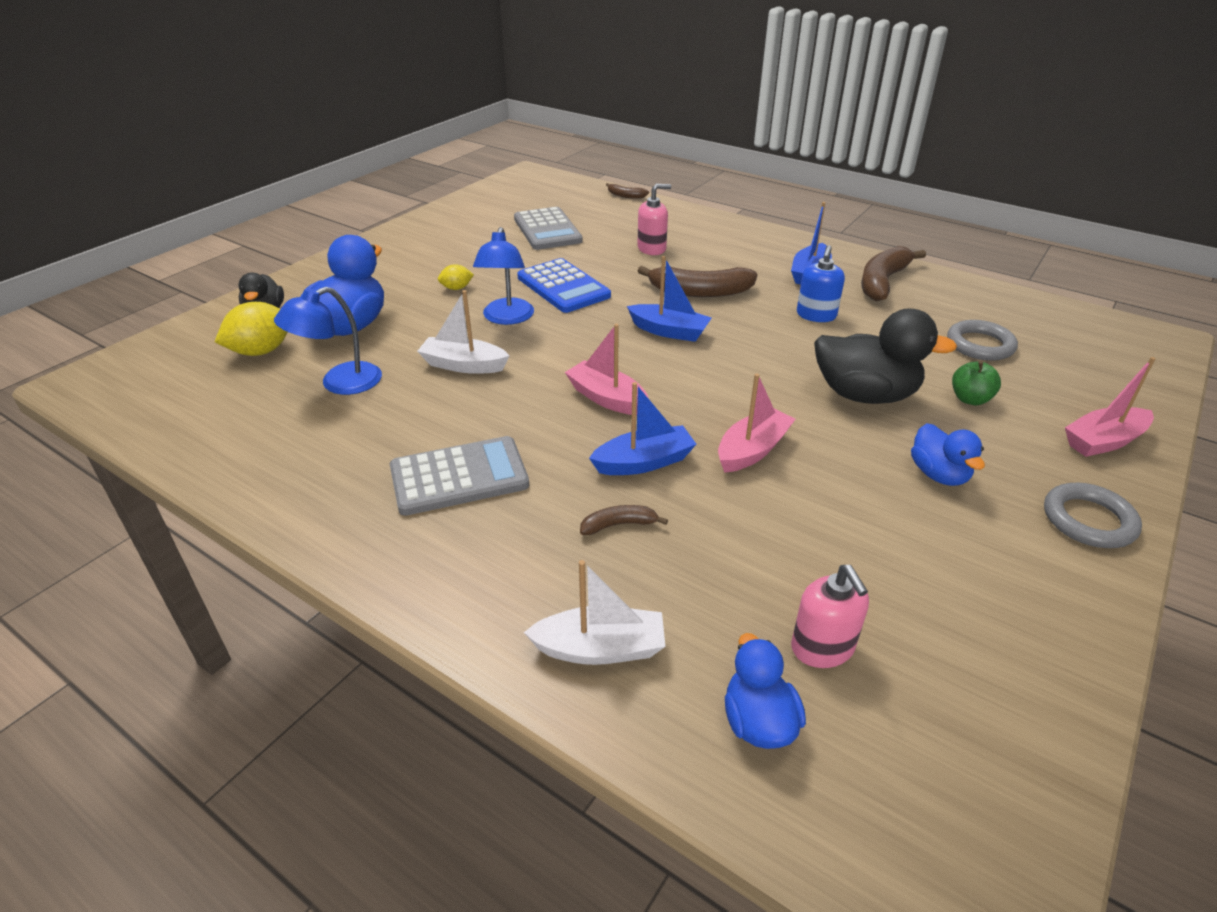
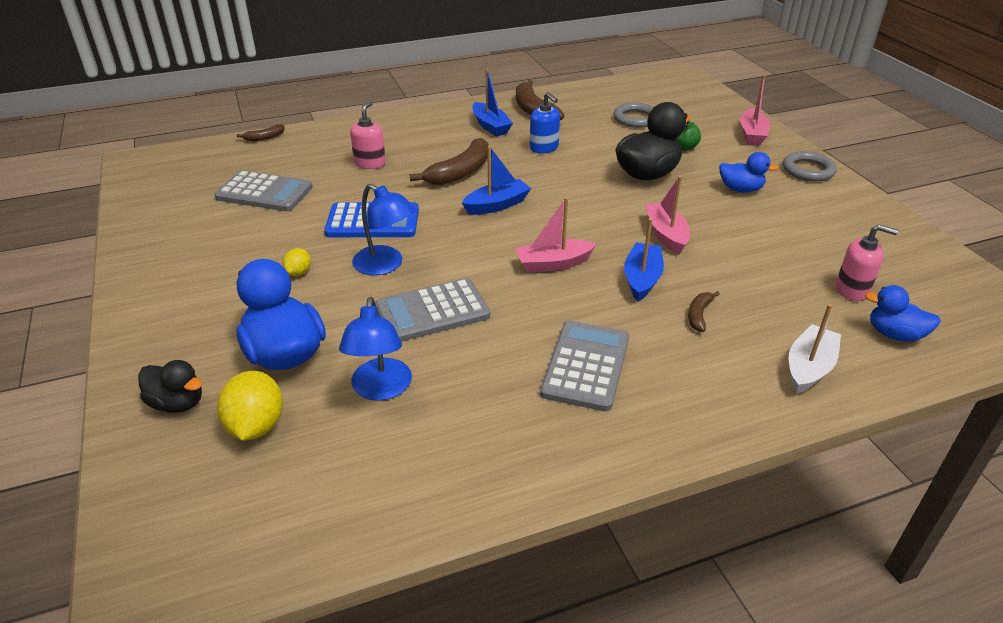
camera: 55 degrees left, 0 degrees up
white boat [417,290,510,374] -> grey calculator [375,278,490,342]

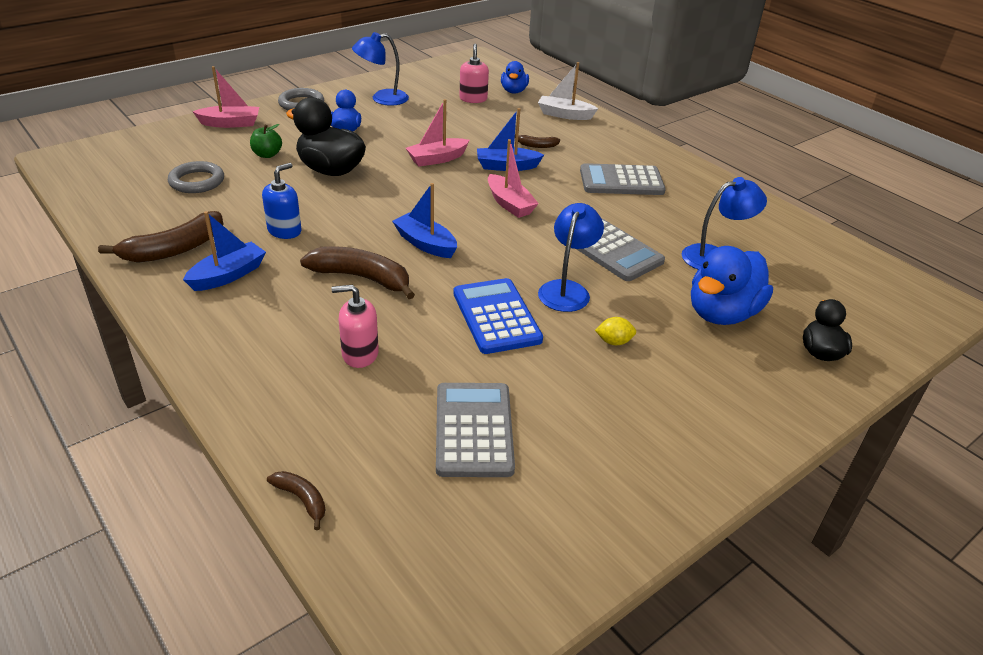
camera: 110 degrees left, 0 degrees up
yellow lemon [217,371,283,441] -> none
none -> blue lamp [352,32,409,106]

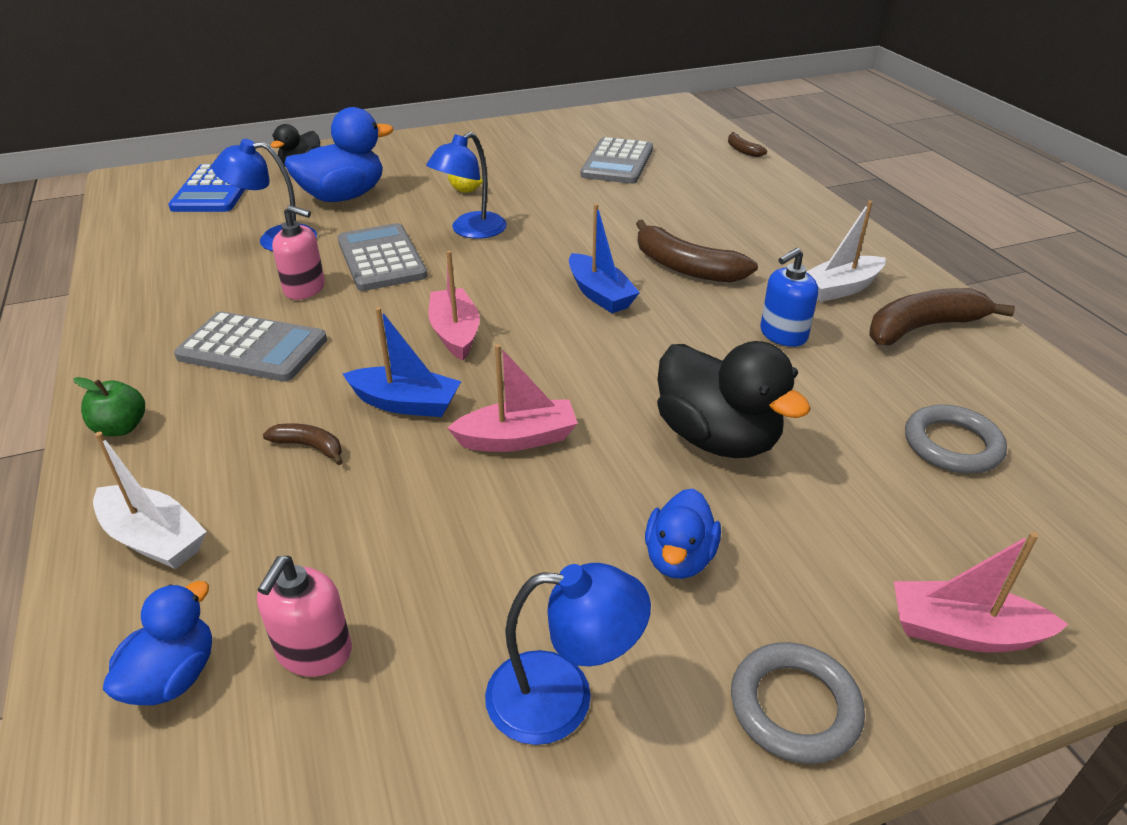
camera: 160 degrees left, 0 degrees up
blue boat [183,211,266,291] -> white boat [807,201,886,302]
green apple [250,124,282,158] -> green apple moved to [73,377,145,437]
pink soap dispenser [331,285,379,368] -> pink soap dispenser moved to [272,205,325,300]
blue calculator [454,278,543,354] -> blue calculator moved to [168,164,245,212]

